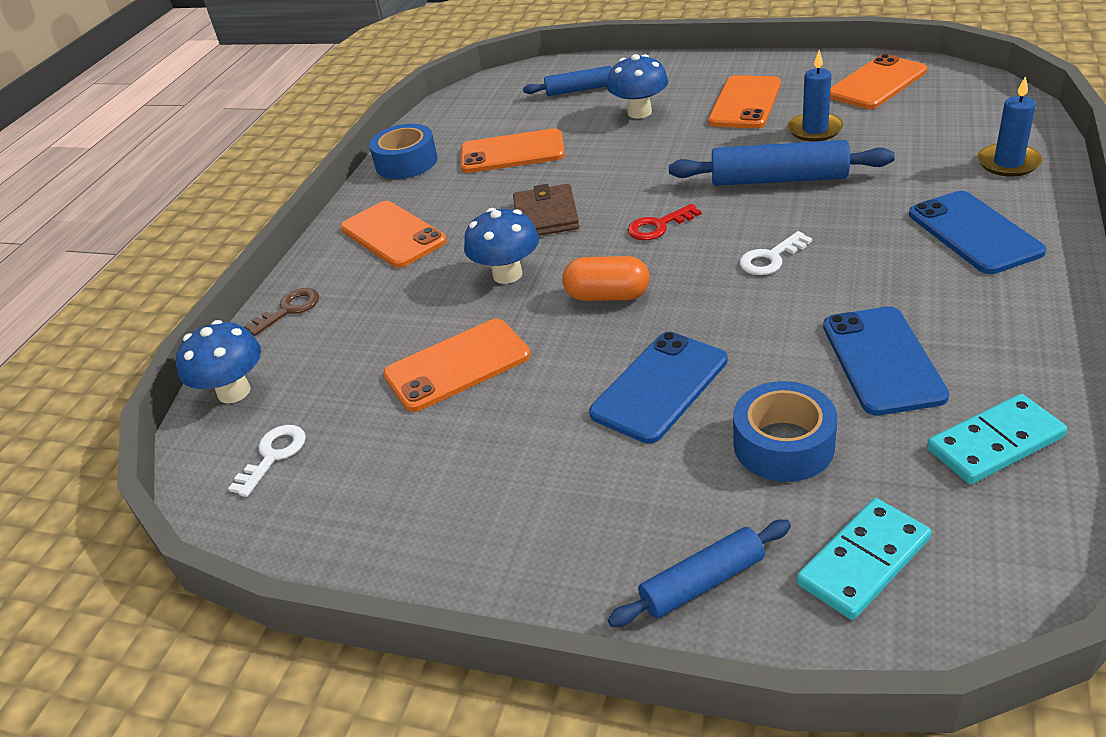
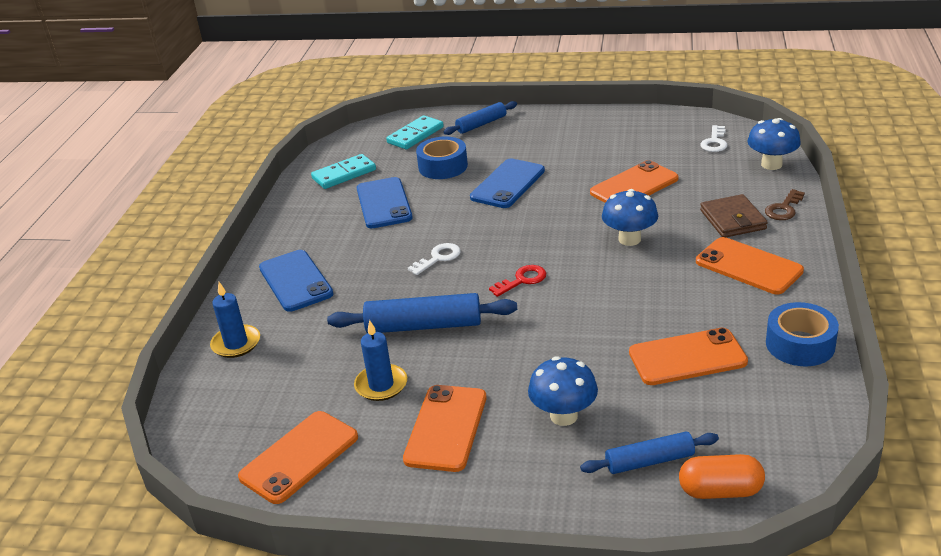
camera: 170 degrees right, 5 degrees down
brown wallet [513,184,579,236] -> brown wallet moved to [700,194,768,237]
orange capsule [562,256,650,301] -> orange capsule moved to [679,454,765,499]

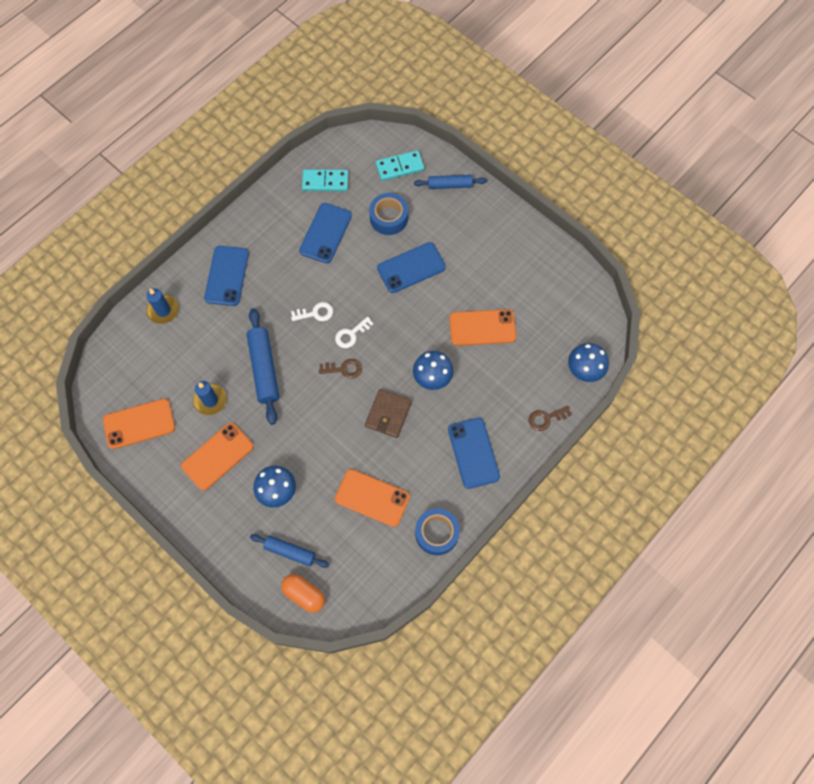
camera: 30 degrees right, 35 degrees up
blue rolling pin [327,293,517,333] -> blue rolling pin turned 45 degrees clockwise [247,308,279,425]
red key [489,265,547,297] -> brown key [319,359,362,379]
orange phone [696,237,804,294] -> blue phone [448,418,500,489]
white key [700,125,727,152] -> white key moved to [335,317,374,348]
brown wallet [700,194,768,237] -> brown wallet moved to [365,389,412,438]

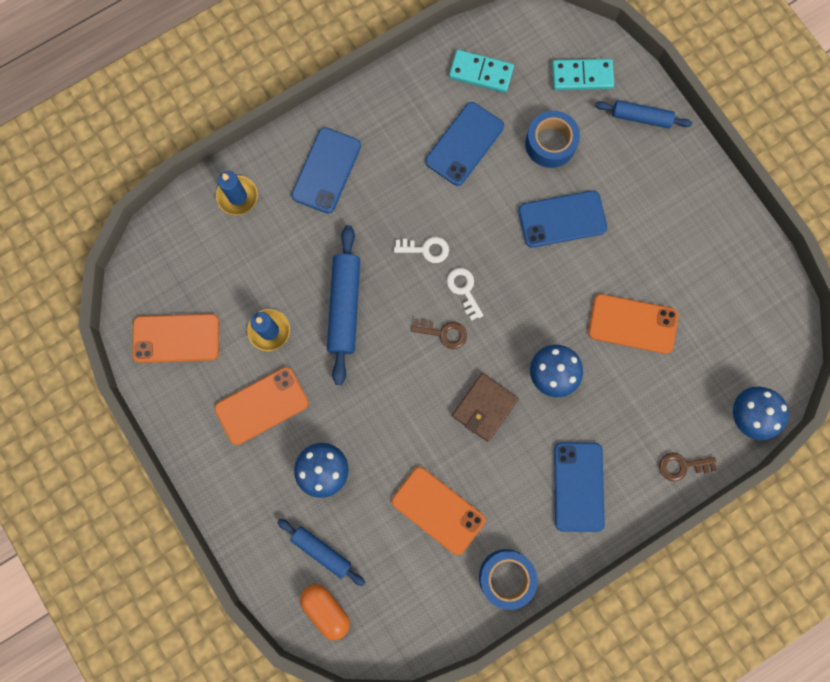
camera: 15 degrees right, 10 degrees up
white key [335,317,374,348] -> white key turned 90 degrees clockwise [447,268,483,321]

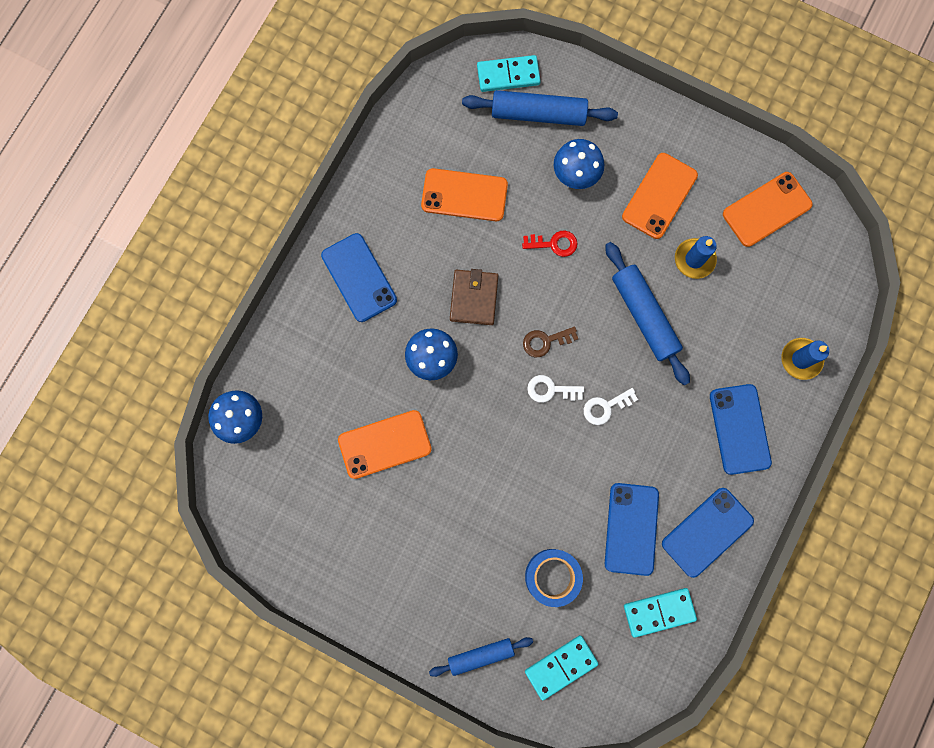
camera: 150 degrees right, 0 degrees up
blue rolling pin [277,519,365,586] -> blue rolling pin [462,90,618,126], size x1.59
orange capsule [300,584,350,640] -> turquoise domino [477,55,541,92]
white key [447,268,483,321] -> white key turned 150 degrees clockwise [527,375,584,403]
blue tape [479,549,538,610] -> none
blue phone [518,191,607,248] -> blue phone moved to [662,488,754,578]
brown key [659,452,717,481] -> none
none -> red key [522,231,577,257]

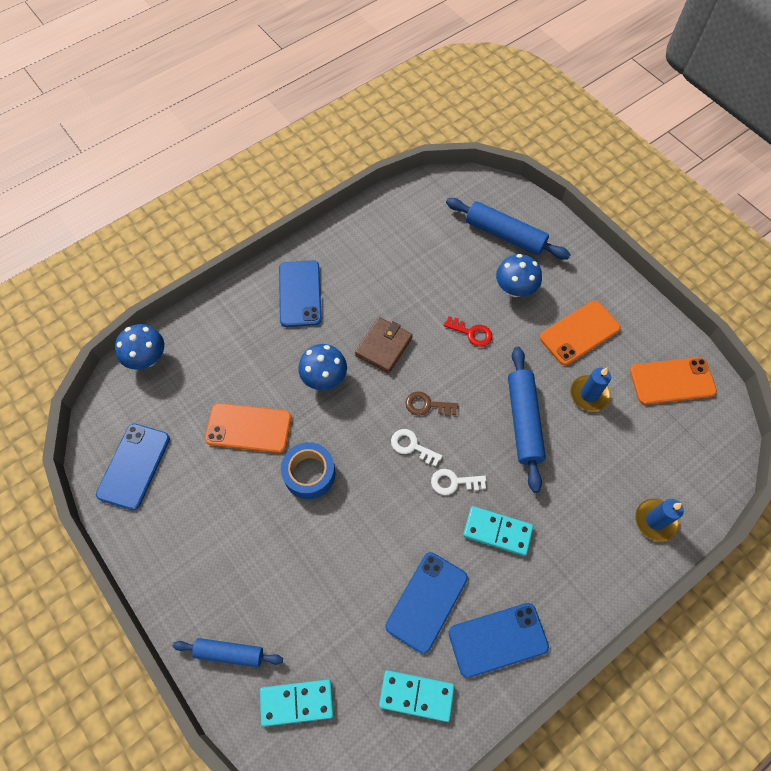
camera: 25 degrees right, 15 degrees down
orange phone [421,168,508,221] -> none
turquoise domino [477,55,541,92] -> turquoise domino moved to [463,506,533,556]
blue tape [525,549,583,607] -> blue tape moved to [281,442,335,499]
blue phone [710,384,772,475] -> blue phone moved to [96,424,170,510]

